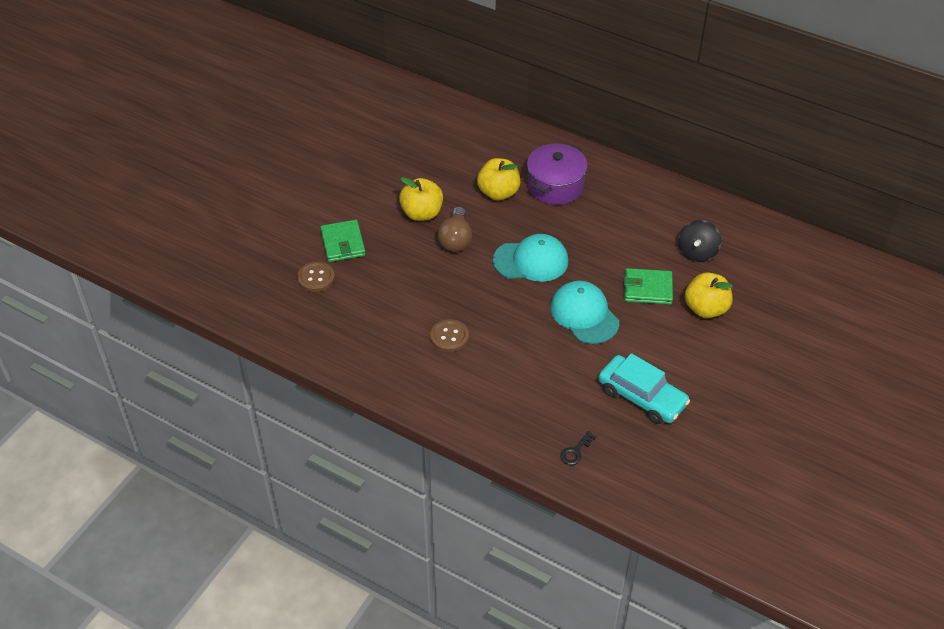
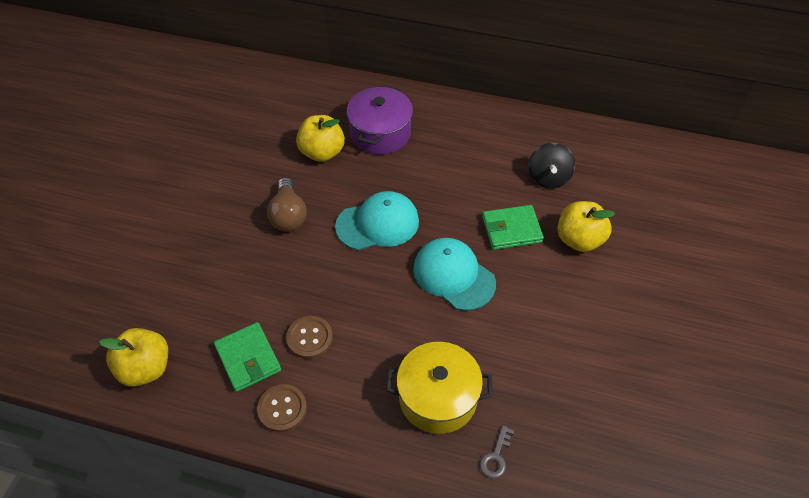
camera: 15 degrees left, 5 degrees up
brown button [297,261,335,292] -> brown button moved to [257,384,307,432]
green wallet [320,220,366,262] -> green wallet moved to [214,322,281,392]
yellow apple [399,177,443,221] -> yellow apple moved to [99,328,168,387]
black key [560,431,596,465] -> grey key [480,425,514,478]
turquoise car [599,353,690,424] -> none
none -> yellow pot [386,342,492,434]

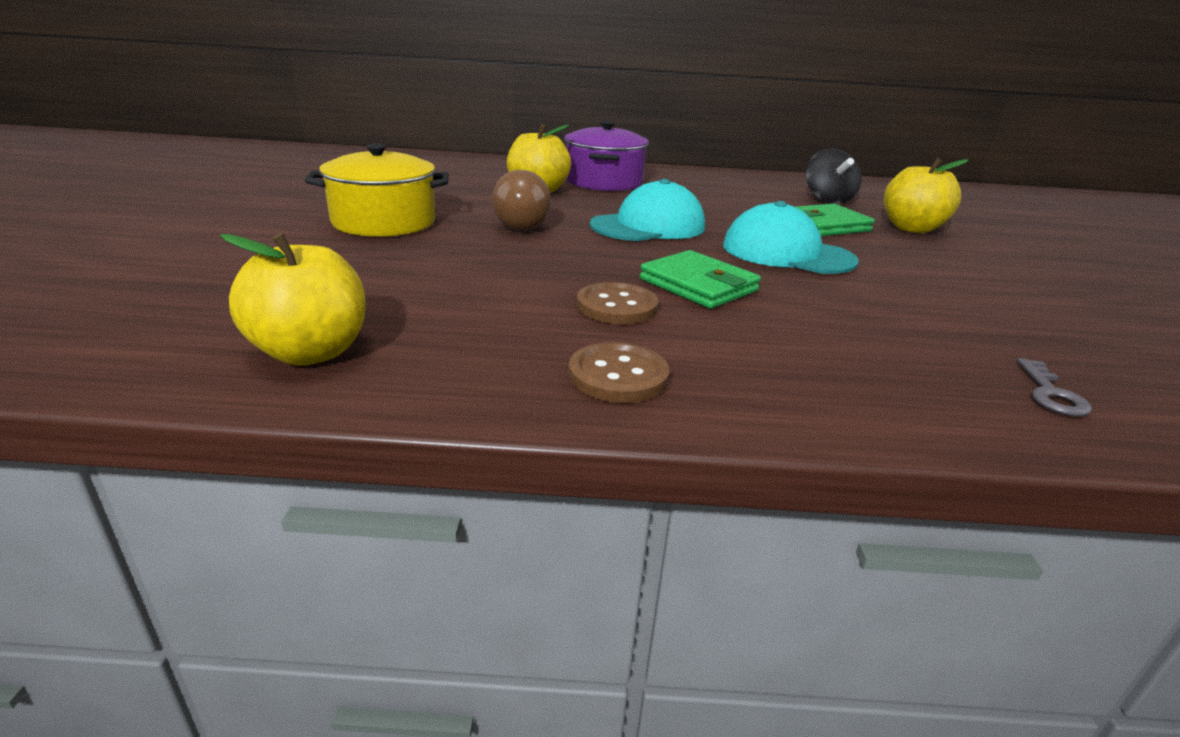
camera: 15 degrees left, 25 degrees down
green wallet [214,322,281,392] -> green wallet moved to [640,250,761,309]
yellow pot [386,342,492,434] -> yellow pot moved to [305,144,449,237]

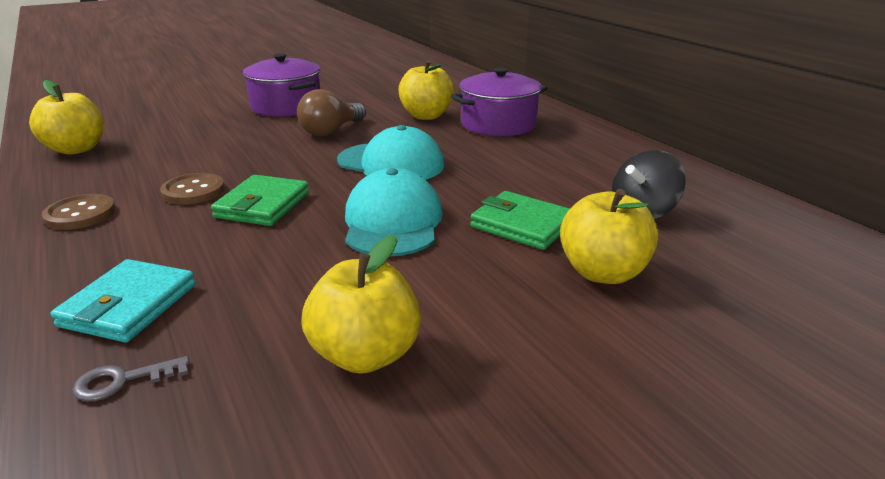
camera: 60 degrees right, 0 degrees up
yellow pot [305,144,449,237] -> purple pot [243,53,320,117]
none -> turquoise wallet [51,259,196,343]
none -> yellow apple [301,234,421,374]

